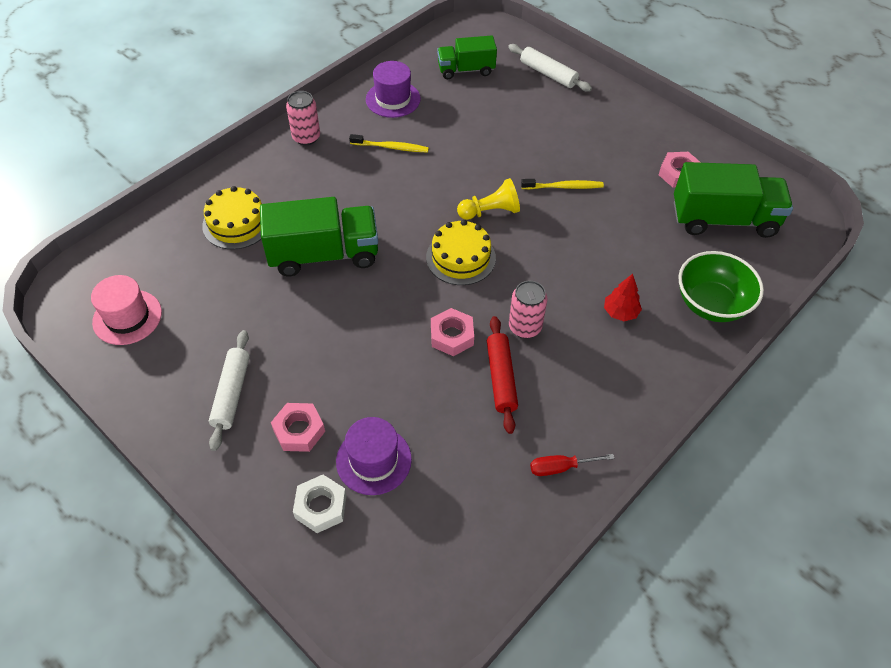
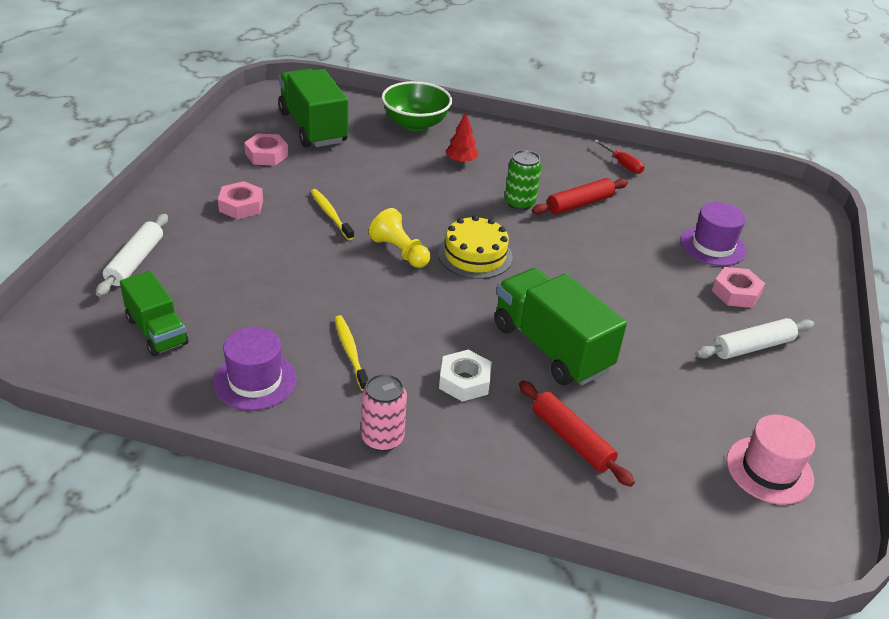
camera: 120 degrees left, 15 degrees down
yellow cake [202,186,262,249] -> red rolling pin [519,380,635,487]
white nut [293,475,347,533] -> white nut moved to [439,350,492,402]
pink nut [431,308,474,356] -> pink nut moved to [218,181,263,219]
pink can [509,281,547,338] -> green can [505,150,542,210]

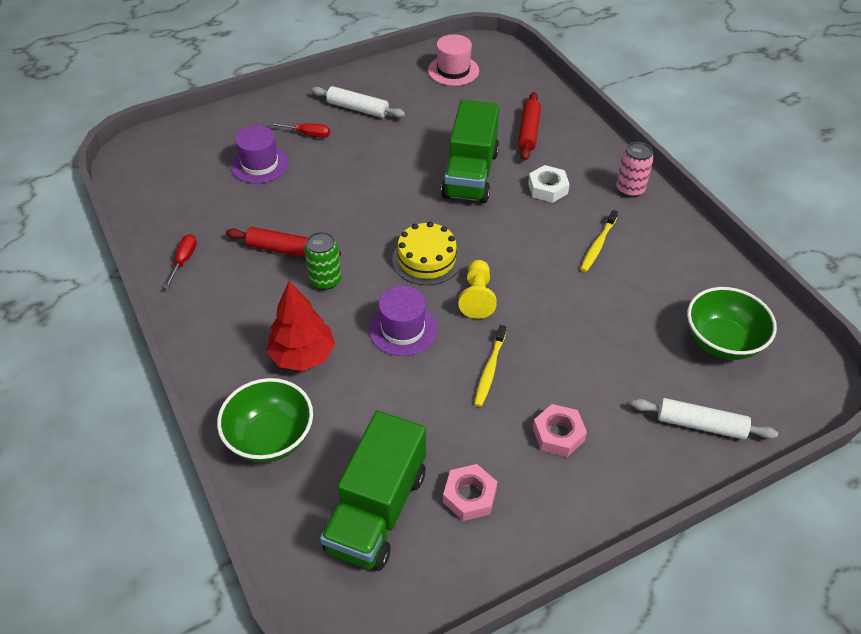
camera: 130 degrees left, 10 degrees up
white rolling pin [96,214,168,297] -> white rolling pin turned 45 degrees clockwise [632,398,778,440]
green truck [120,271,189,356] -> green bowl [687,287,777,360]
purple hat [213,327,297,410] -> purple hat moved to [369,286,437,356]
red tree [445,112,479,164] -> red tree [267,281,335,371], size x1.72
pink nut [712,267,765,308] -> red screwdriver [269,122,330,138]

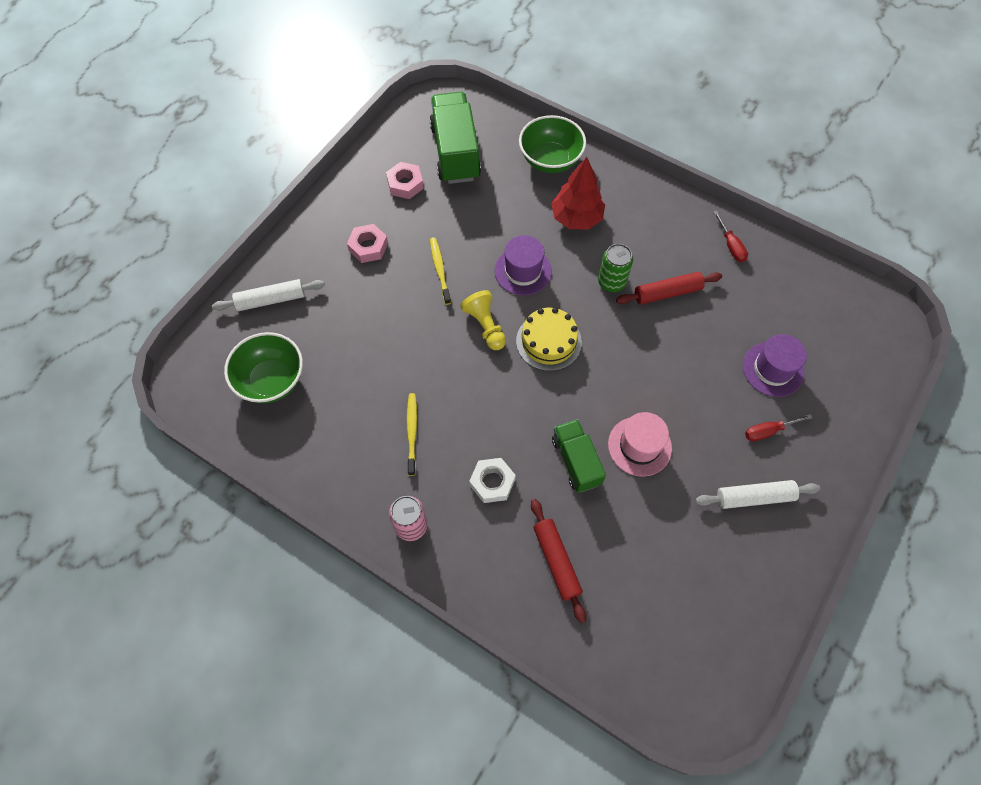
camera: 150 degrees right, 15 degrees up
pink hat [428,34,479,86] -> pink hat moved to [608,412,672,476]
green truck [441,100,500,203] -> green truck [552,419,606,493], size x0.62

